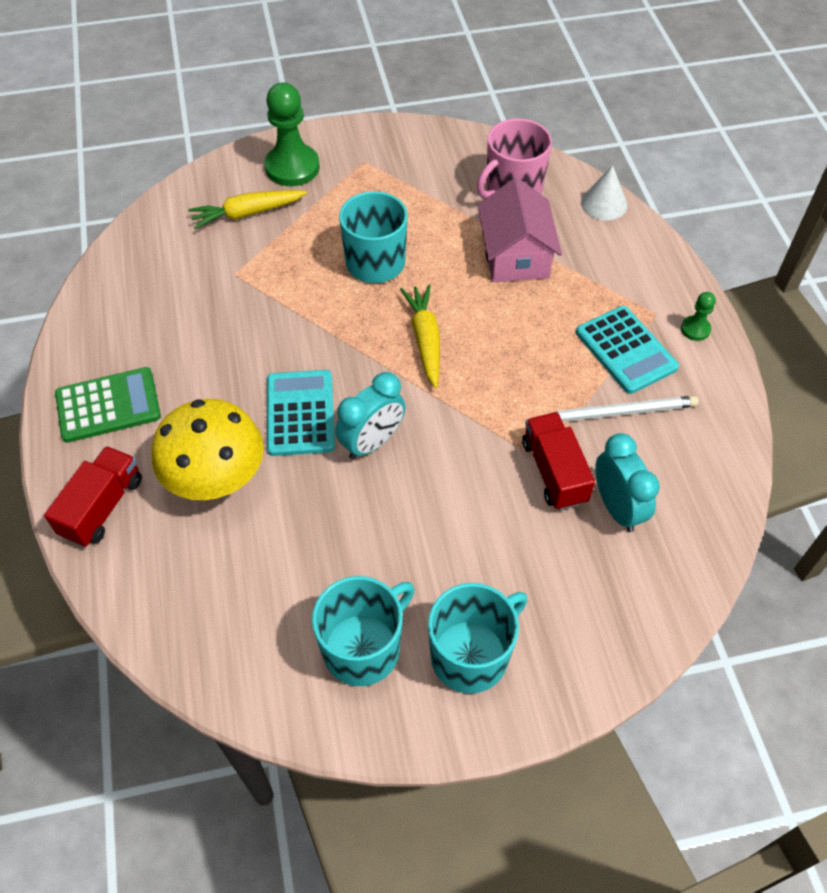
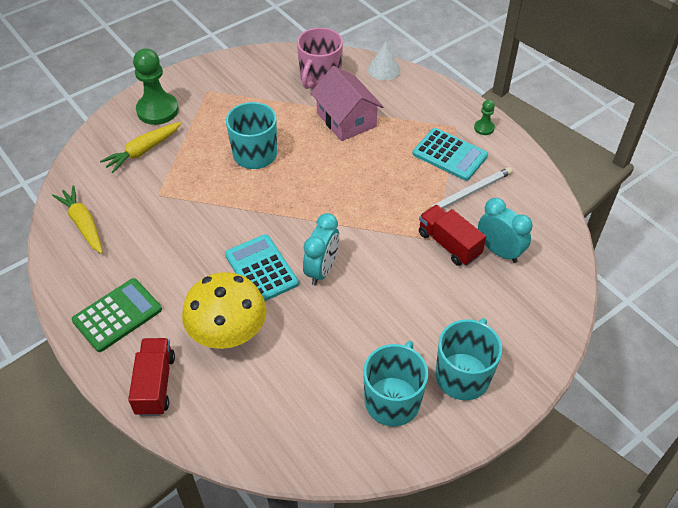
camera: 25 degrees left, 5 degrees down
yellow carrot [400,285,440,388] -> yellow carrot moved to [52,185,103,254]

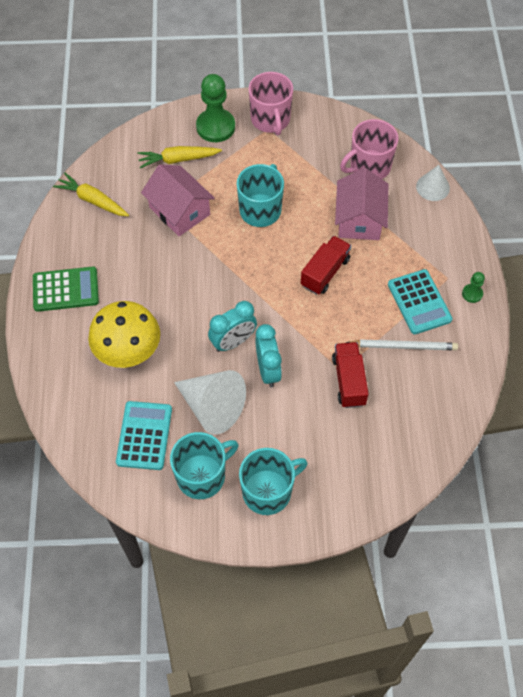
camera: 35 degrees right, 10 degrees up
yellow carrot [52,185,103,254] -> yellow carrot turned 60 degrees counterclockwise [53,173,129,216]
red truck [128,338,175,416] -> red truck moved to [301,236,351,295]
turquoise calculator [225,234,299,301] -> turquoise calculator moved to [116,401,172,470]
turquoise clock [478,198,533,263] -> turquoise clock moved to [255,324,282,387]
none -> pink house [141,164,215,236]
none -> white cone [174,370,246,435]
none -> pink mug [249,72,293,135]

